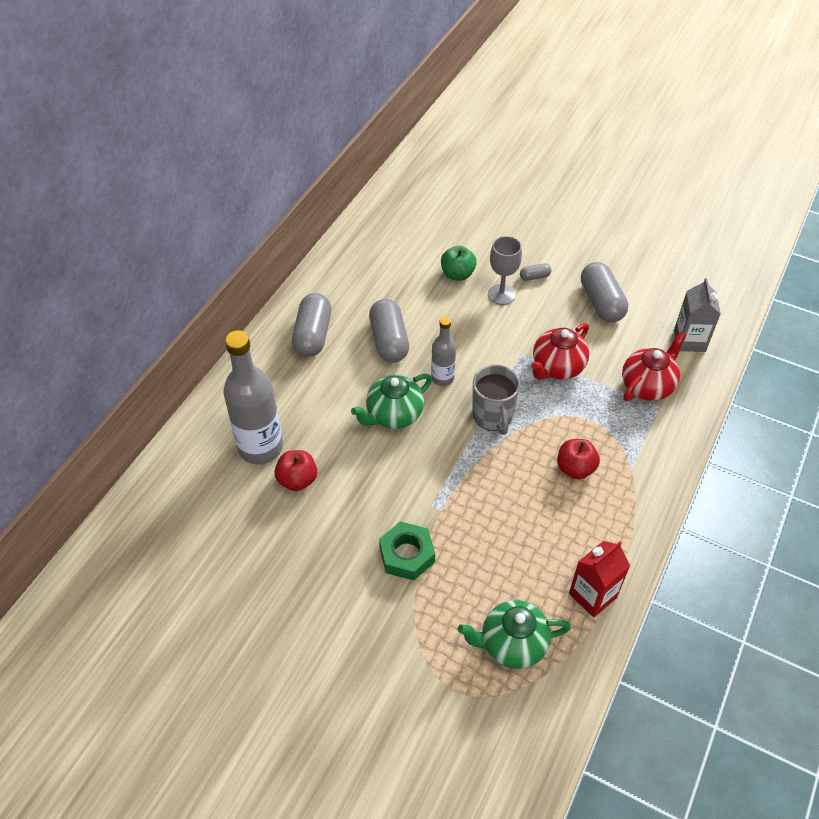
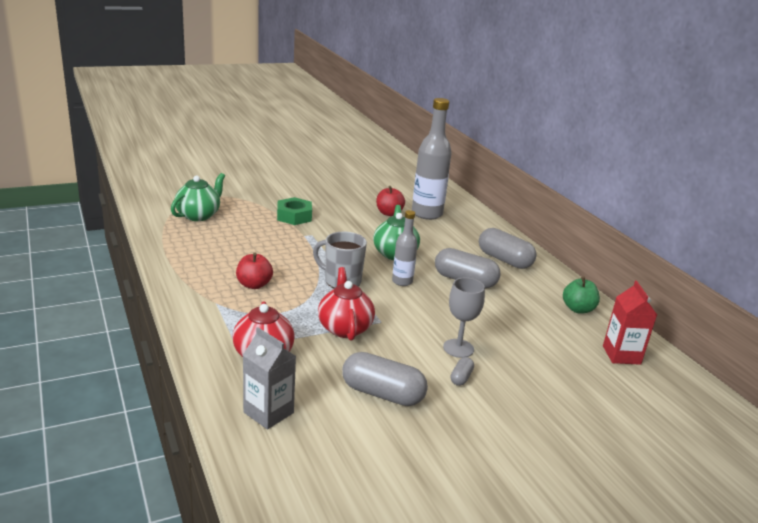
camera: 125 degrees right, 25 degrees down
green apple [441,246,477,281] -> green apple moved to [563,276,600,313]
red carton [569,541,630,617] -> red carton moved to [603,281,657,365]

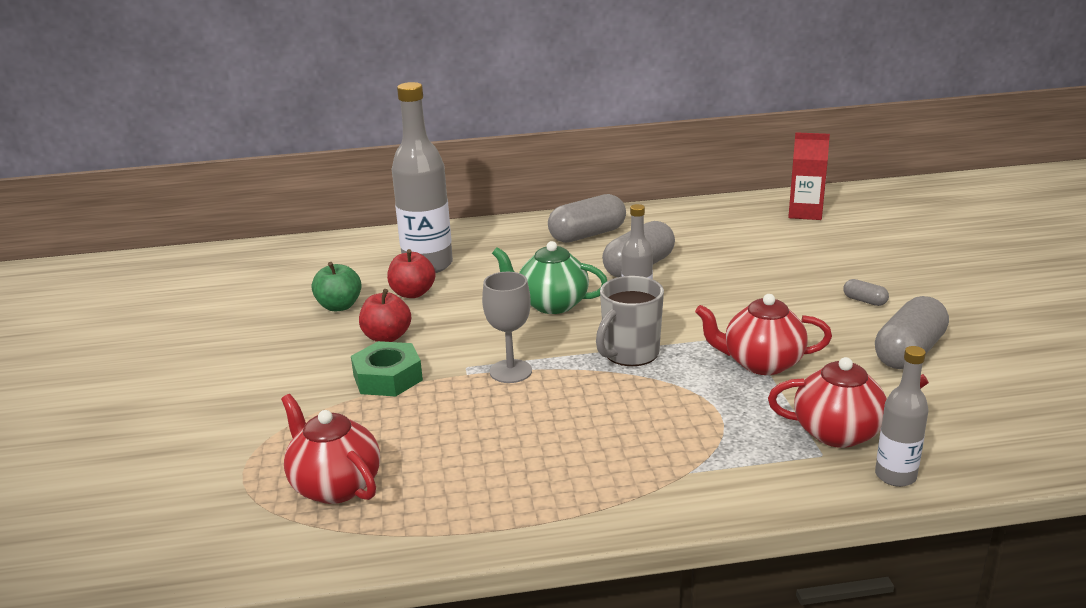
camera: 70 degrees left, 0 degrees up
green teapot [171,173,225,221] -> red teapot [281,394,380,504]
red apple [236,253,273,289] -> red apple moved to [359,289,411,342]
grey carton [243,327,296,429] -> none
grey goblet [443,277,485,358] -> grey goblet moved to [482,272,532,383]
green apple [563,276,600,313] -> green apple moved to [312,262,362,311]
none -> grey bottle [875,346,929,487]

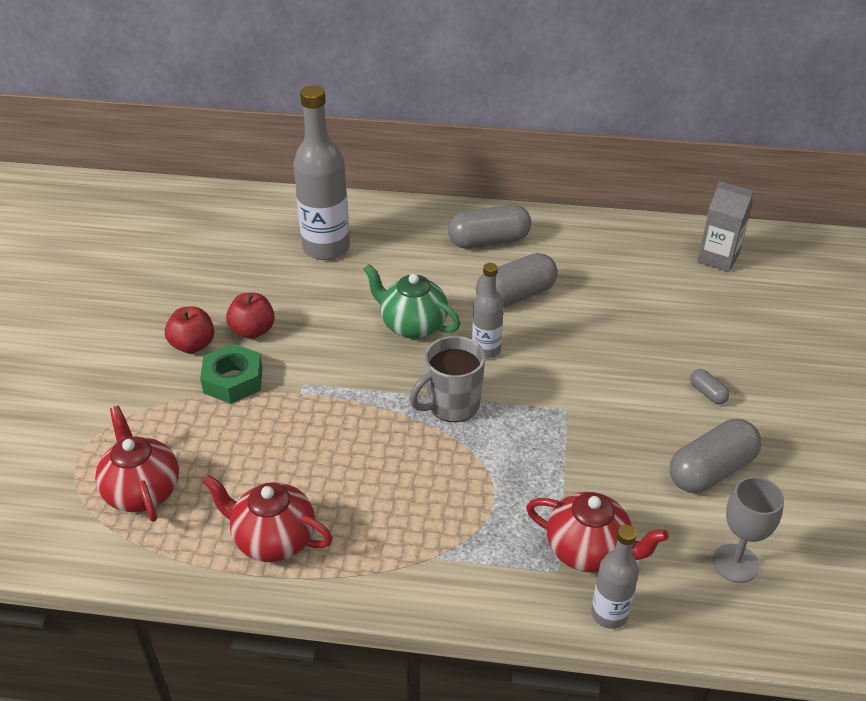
camera: 15 degrees right, 15 degrees up
green apple [312,262,362,311] -> none
red apple [387,249,436,298] -> red apple moved to [165,307,214,353]
grey goblet [482,272,532,383] -> grey goblet moved to [712,477,784,583]
red teapot [695,294,832,375] -> red teapot moved to [203,475,333,562]
red carton [788,132,830,220] -> grey carton [697,181,753,272]

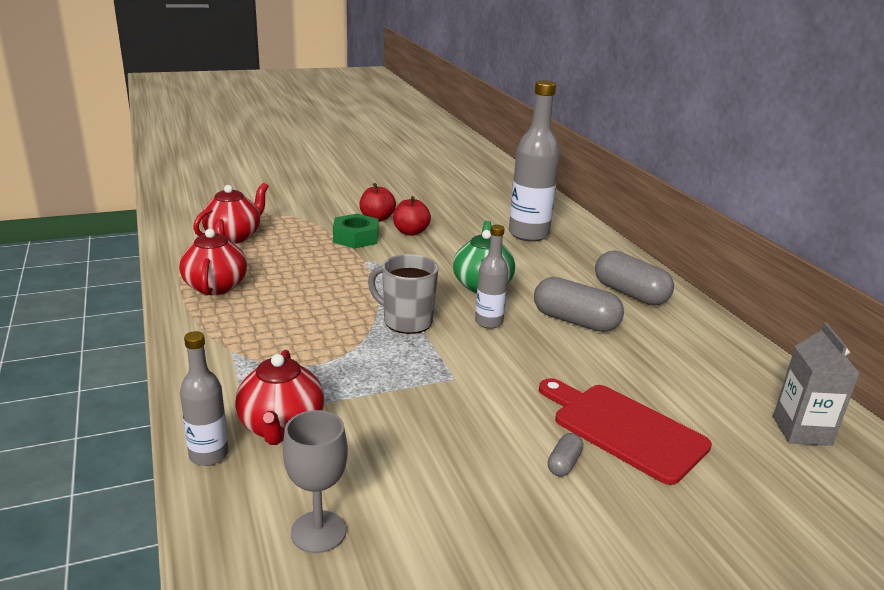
camera: 60 degrees right, 15 degrees down
grey capsule [670,419,762,493] -> none
none -> red cutting board [539,378,712,485]

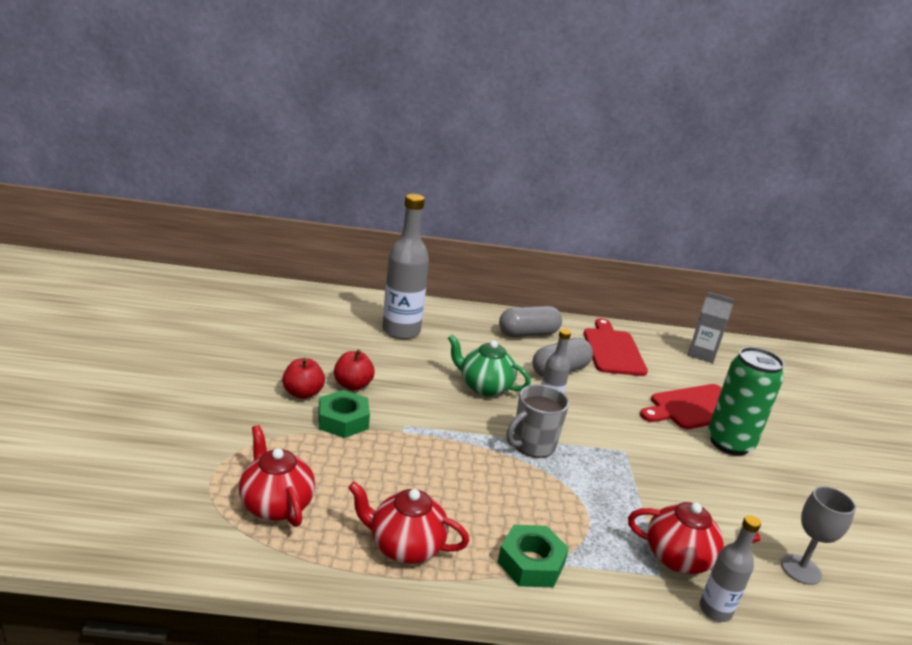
camera: 70 degrees left, 0 degrees up
grey capsule [548,433,583,477] -> green can [708,347,784,456]
none -> green nut [498,525,569,587]
none -> red cutting board [584,318,648,376]

